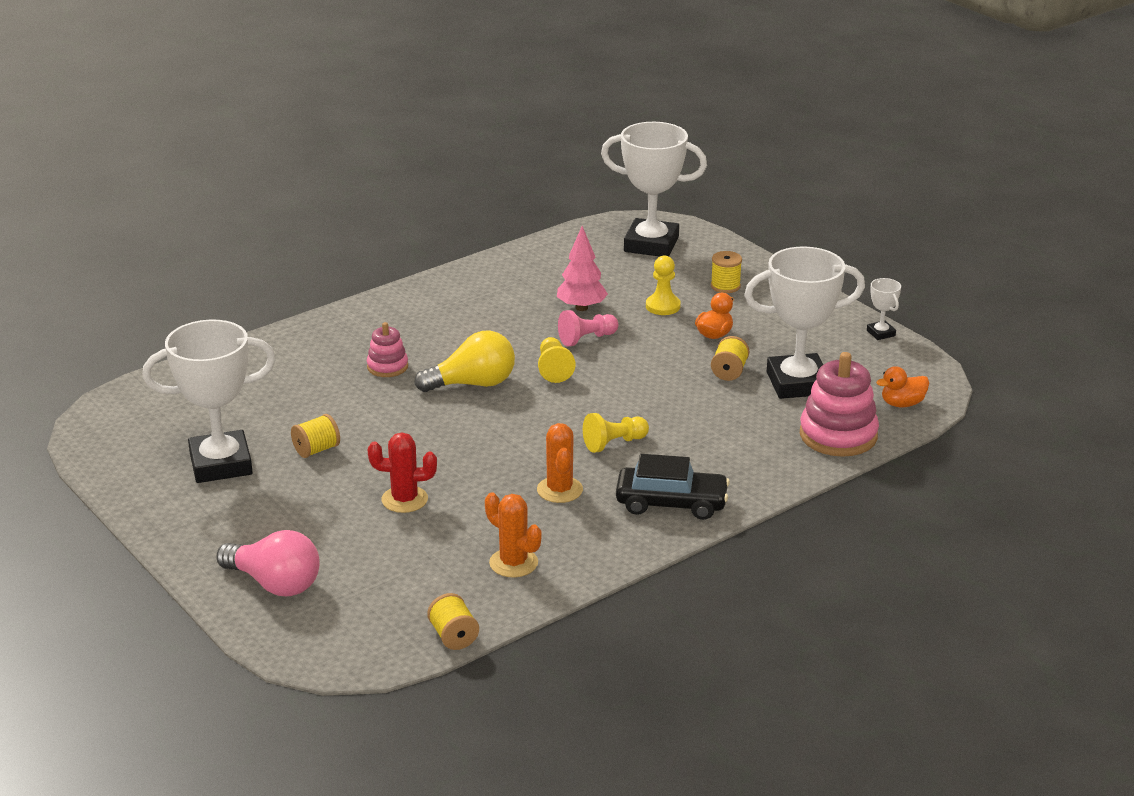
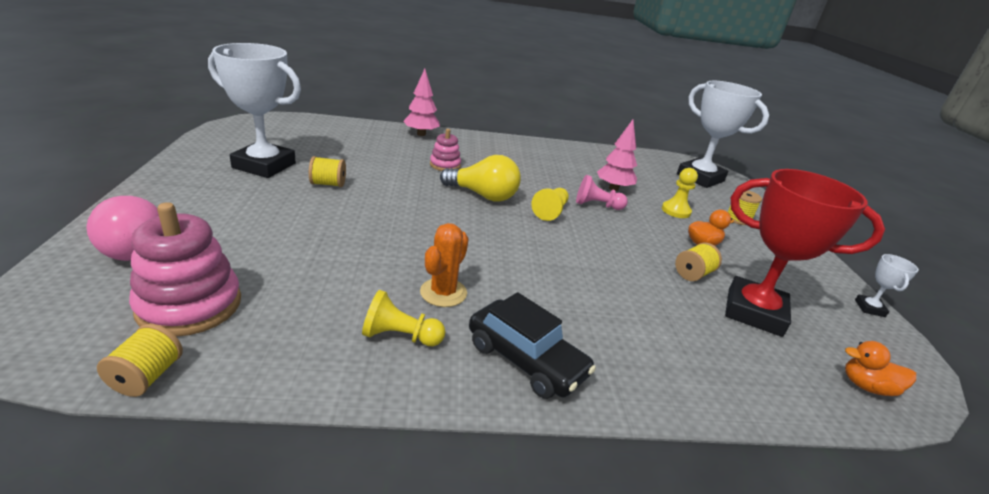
camera: 30 degrees right, 0 degrees up
red cactus [368,433,437,513] -> none
orange cactus [485,492,542,578] -> none
yellow pawn [583,413,649,453] -> yellow pawn moved to [362,290,446,346]
white trophy [744,247,865,399] -> red trophy [725,169,885,337]
pink stacking toy [800,352,879,457] -> pink stacking toy moved to [129,202,241,337]
none -> pink tree [403,69,440,136]

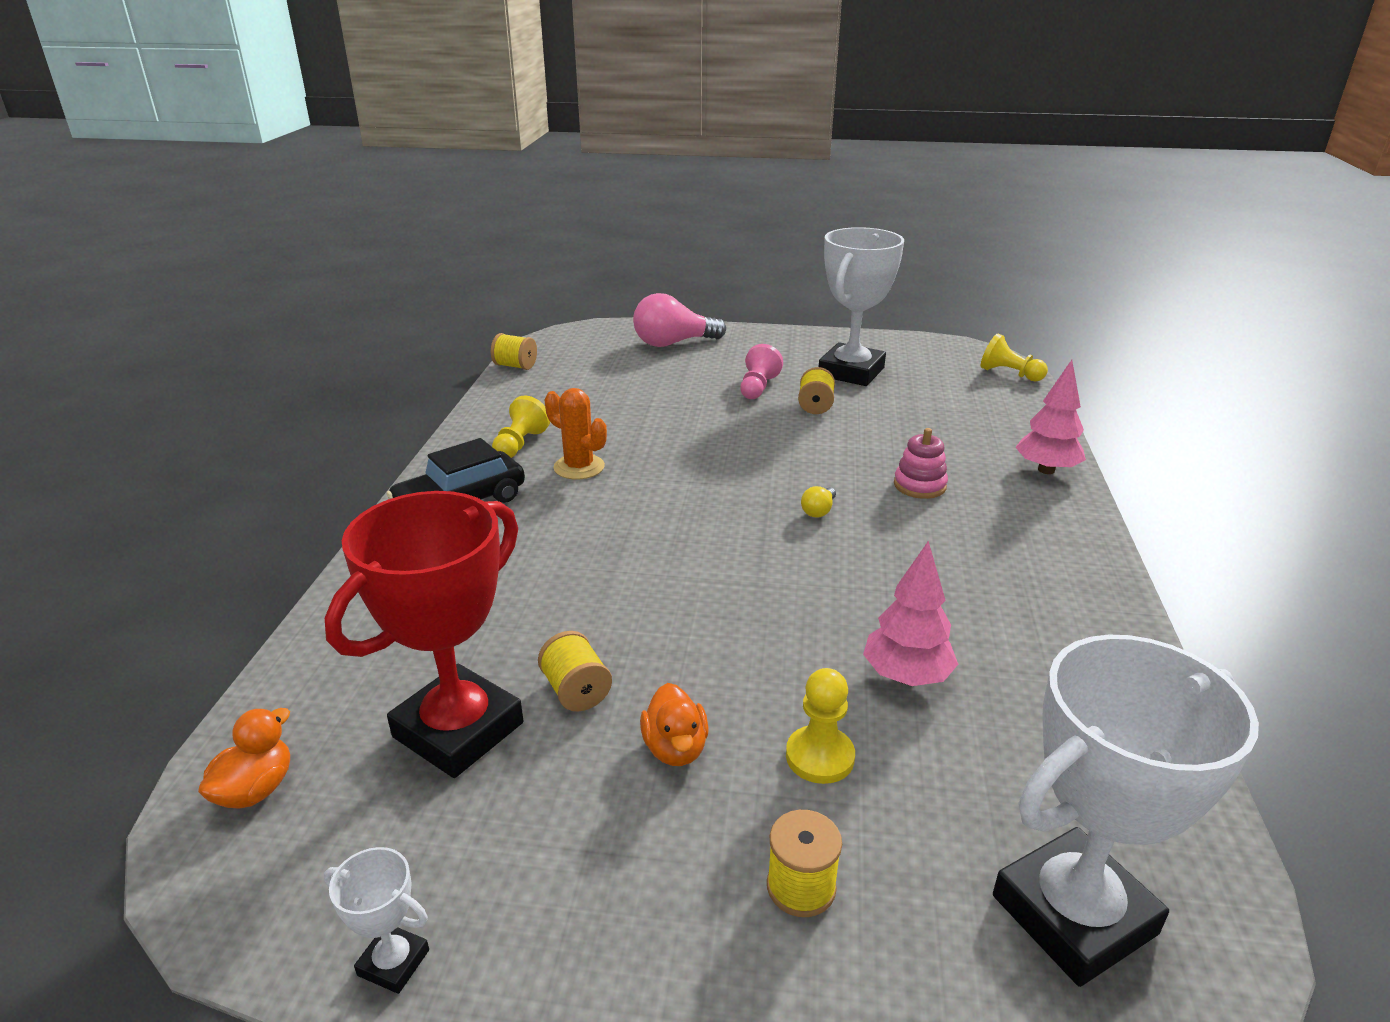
camera: 105 degrees right, 0 degrees up
pink stacking toy [129,202,241,337] -> none
yellow light bulb [440,155,521,202] -> yellow light bulb [801,486,836,518], size x0.43
yellow pawn [531,188,569,221] -> yellow pawn moved to [981,334,1048,381]
pink pawn [576,175,628,210] -> pink pawn moved to [741,344,783,399]

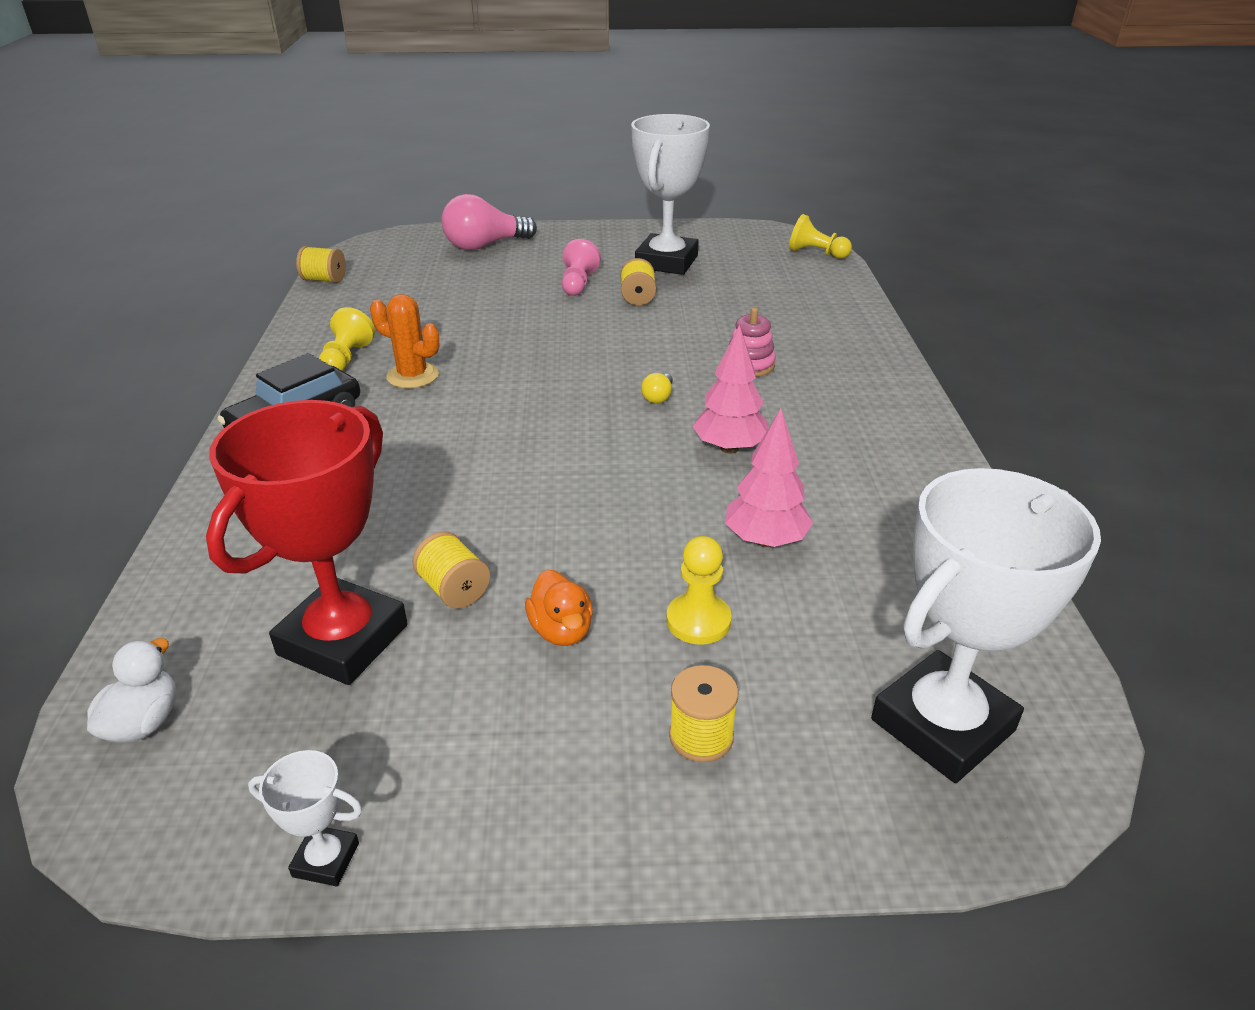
camera: 10 degrees left, 5 degrees up
orange duck [198,708,290,809] -> white duck [87,638,176,743]
pink tree [1015,360,1086,474] -> pink tree moved to [692,325,768,454]

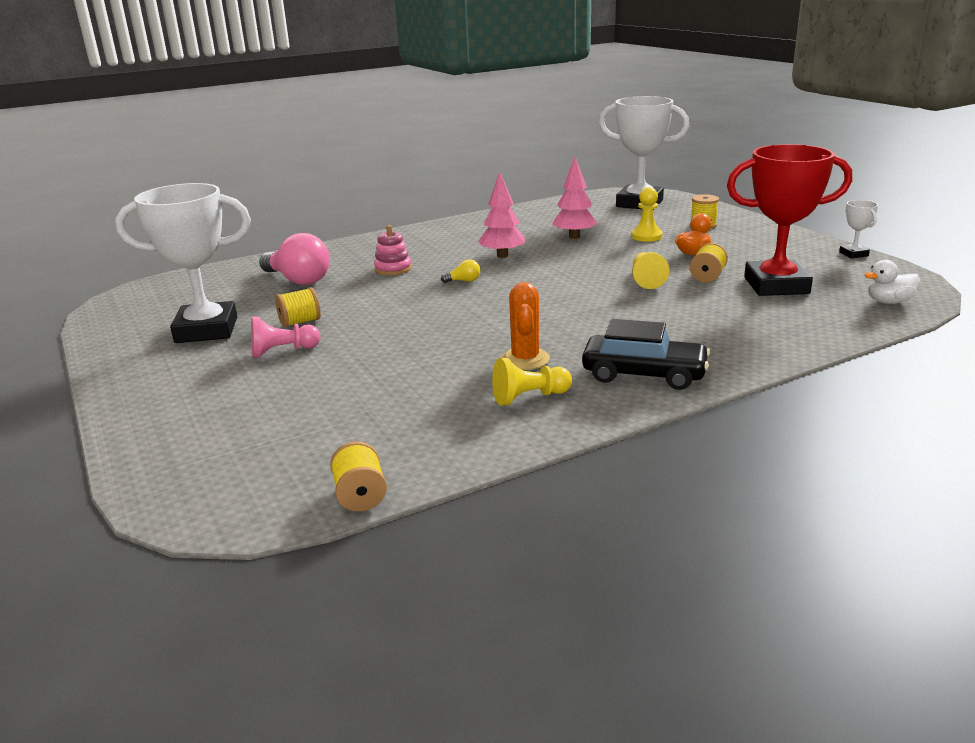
camera: 115 degrees left, 10 degrees down
pink light bulb [441,194,537,250] -> pink light bulb moved to [259,233,330,285]
yellow pawn [789,214,852,259] -> yellow pawn moved to [632,252,669,289]

